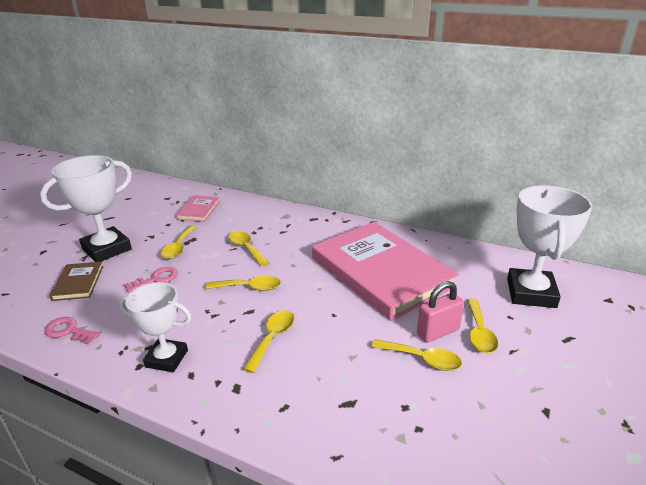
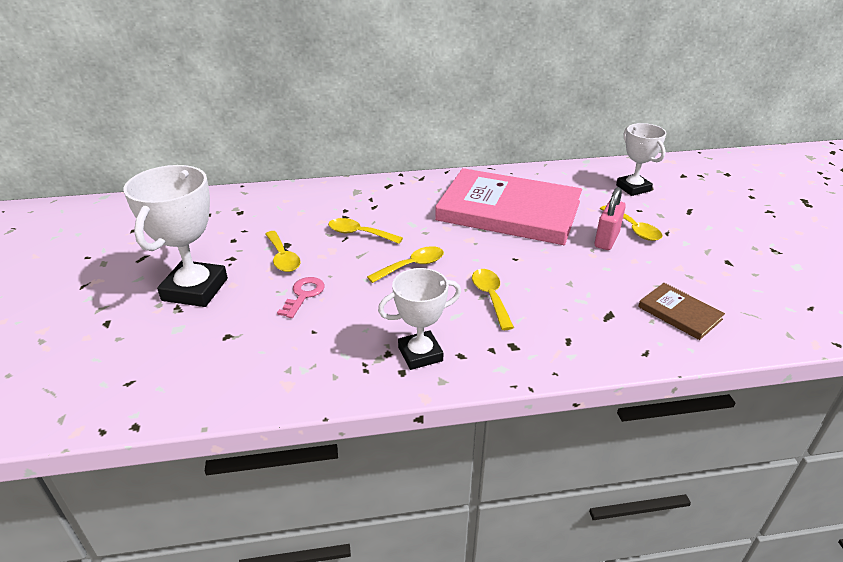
camera: 35 degrees left, 5 degrees up
pink key [45,317,100,345] -> none
brown book [50,262,103,301] -> brown book moved to [638,283,725,340]
pink book [176,195,220,222] -> none
yellow spoon [371,339,462,371] -> none
white trophy [507,185,593,308] -> white trophy [616,123,666,196], size x0.65

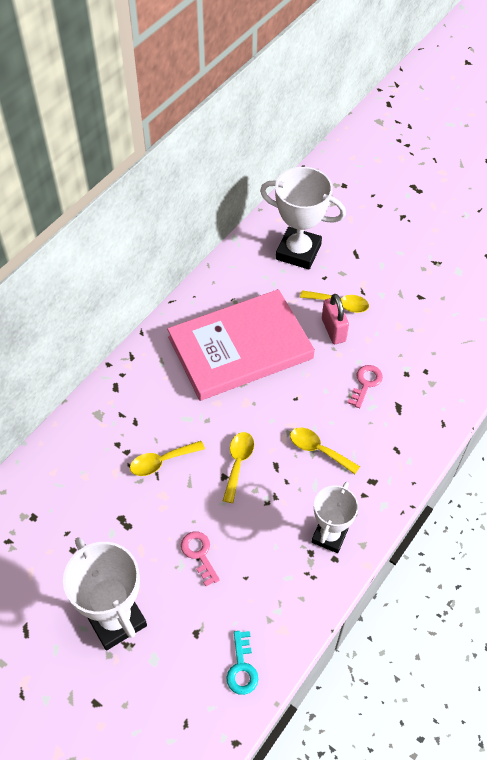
camera: 45 degrees left, 20 degrees up
yellow spoon [265,231,301,272] -> none
white trophy [616,123,666,196] -> white trophy [260,167,346,269], size x1.54
brown book [638,283,725,340] -> none
none -> turquoise key [226,631,258,695]
none -> pink key [348,365,383,408]

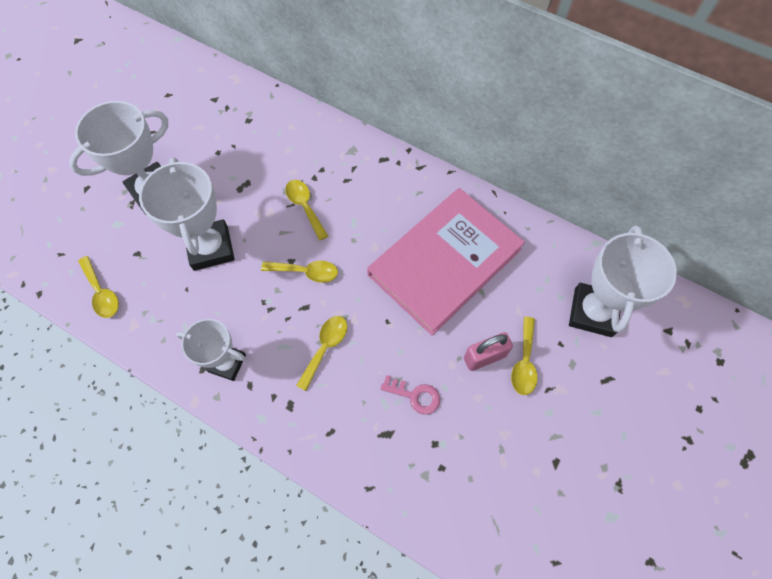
camera: 85 degrees right, 10 degrees up
pink book [167,289,315,401] -> pink book turned 75 degrees clockwise [367,188,525,335]
pink key [181,532,220,586] -> white trophy [139,158,235,271]
turquoise key [226,631,258,695] -> yellow spoon [78,256,119,318]

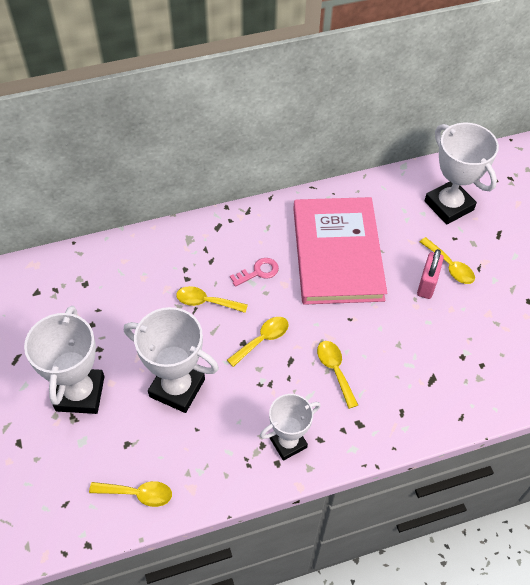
camera: 50 degrees left, 10 degrees down
pink key [380,375,440,415] -> pink key moved to [230,258,279,287]

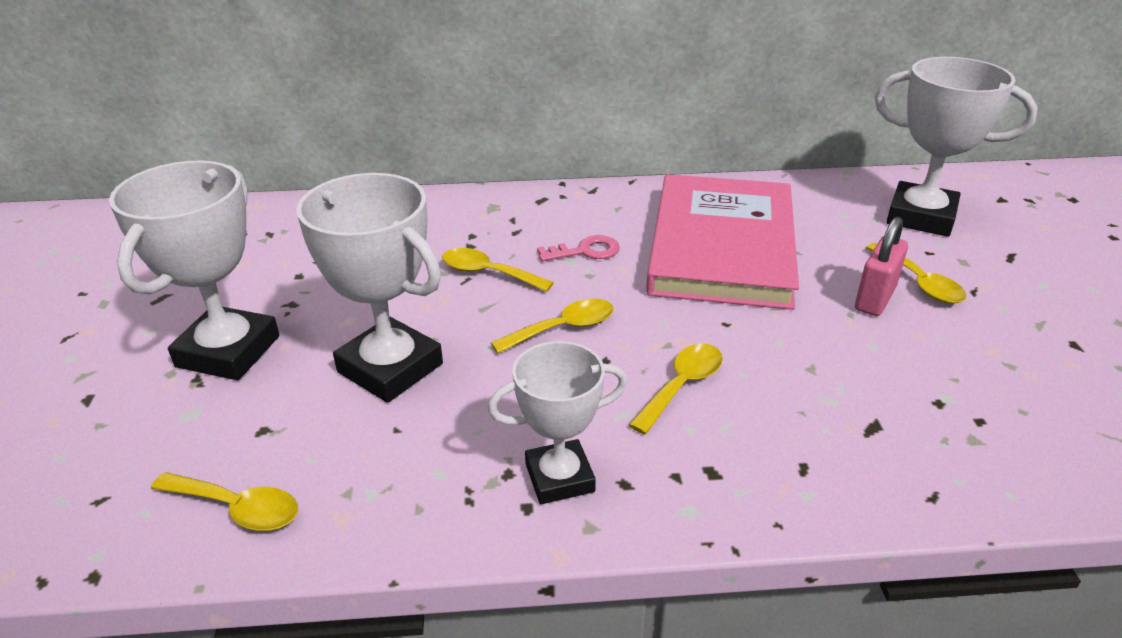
camera: 15 degrees right, 20 degrees down
yellow spoon [317,341,358,409] -> yellow spoon turned 45 degrees clockwise [629,344,723,434]
white trophy [424,123,499,224] -> white trophy turned 45 degrees counterclockwise [875,57,1038,237]

